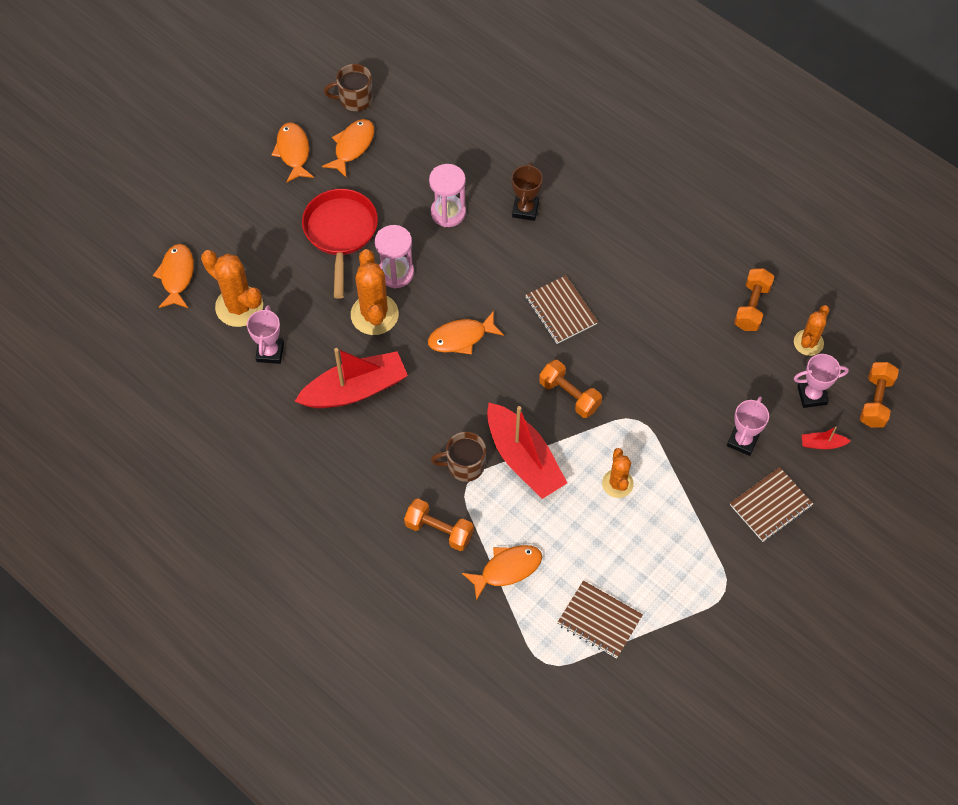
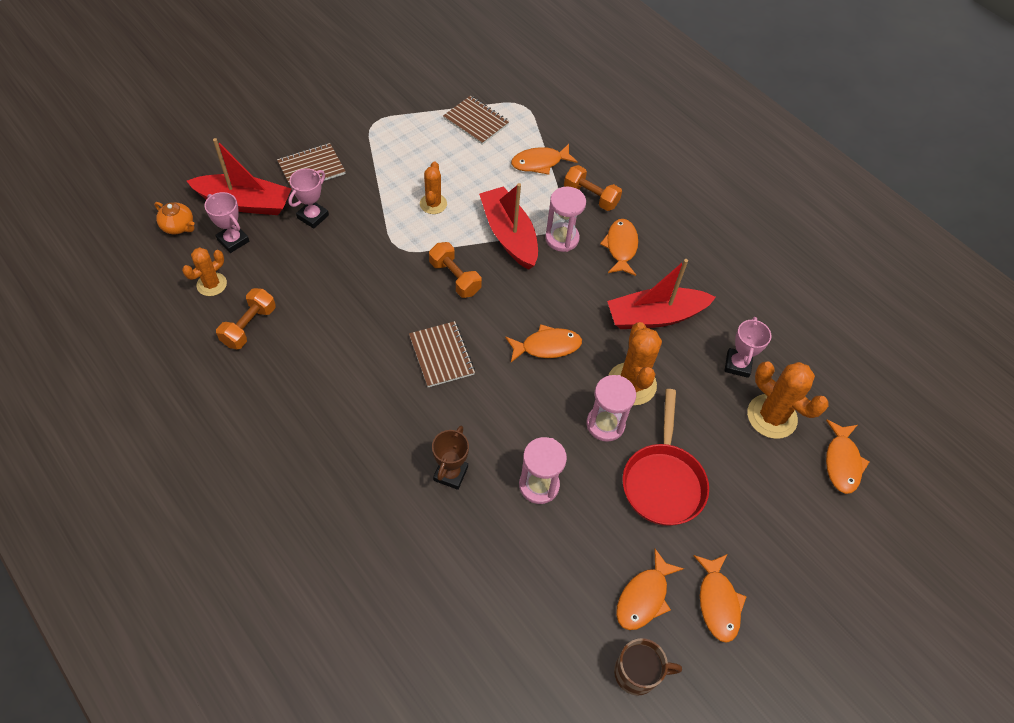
camera: 175 degrees left, 5 degrees down
brown mug [431,432,486,482] -> pink hourglass [545,187,586,252]
pink trophy [794,354,849,408] -> pink trophy turned 45 degrees clockwise [204,192,249,253]
red boat [802,427,850,449] -> red boat [187,138,291,215], size x2.38
orange dumbbell [860,362,899,428] -> orange teapot [154,202,195,235]
none -> orange fish [600,219,638,276]

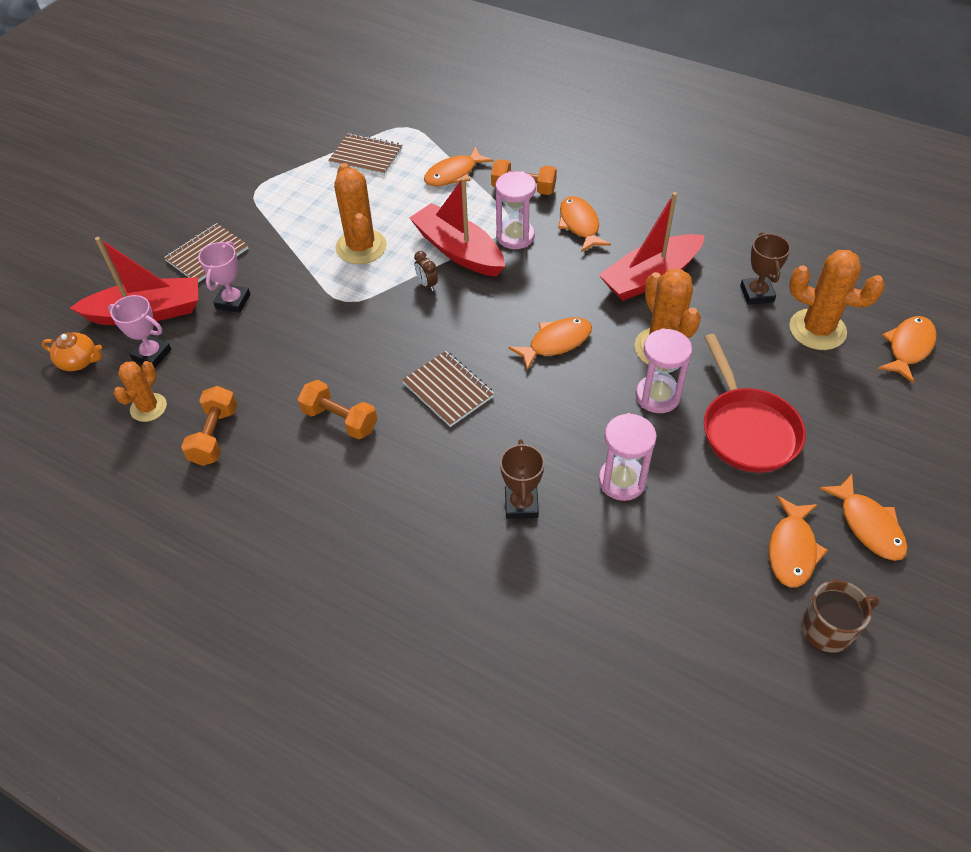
camera: 15 degrees left, 5 degrees down
orange cactus [420,161,447,214] -> orange cactus [334,163,387,264], size x1.61
orange dumbbell [429,242,482,298] -> orange dumbbell moved to [298,380,377,439]
pink trophy [724,317,771,378] -> brown trophy [740,232,791,305]
orange fish [826,420,869,494] -> orange fish turned 135 degrees counterclockwise [878,316,936,383]
none -> brown clock [414,251,438,291]

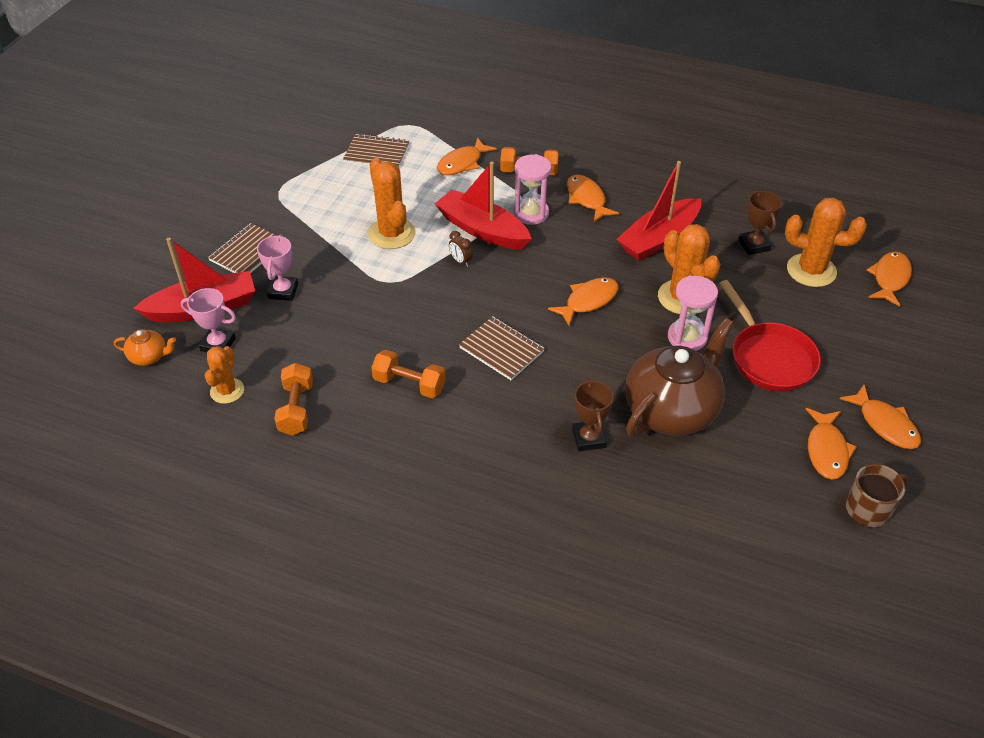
camera: 10 degrees left, 5 degrees down
pink hourglass [599,413,656,501] -> brown teapot [625,317,734,437]

